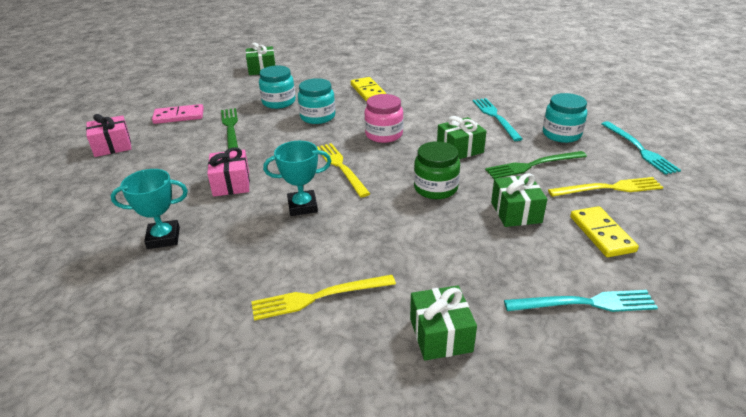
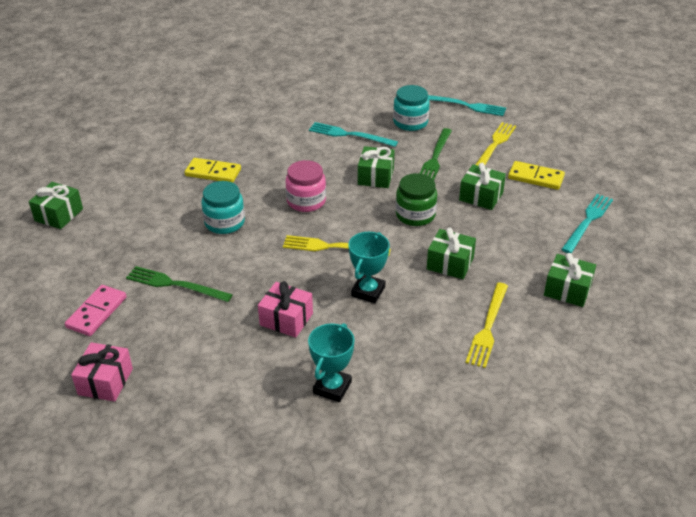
camera: 55 degrees left, 5 degrees up
turquoise jar [259,66,295,109] -> none
none -> green gift [427,228,476,279]

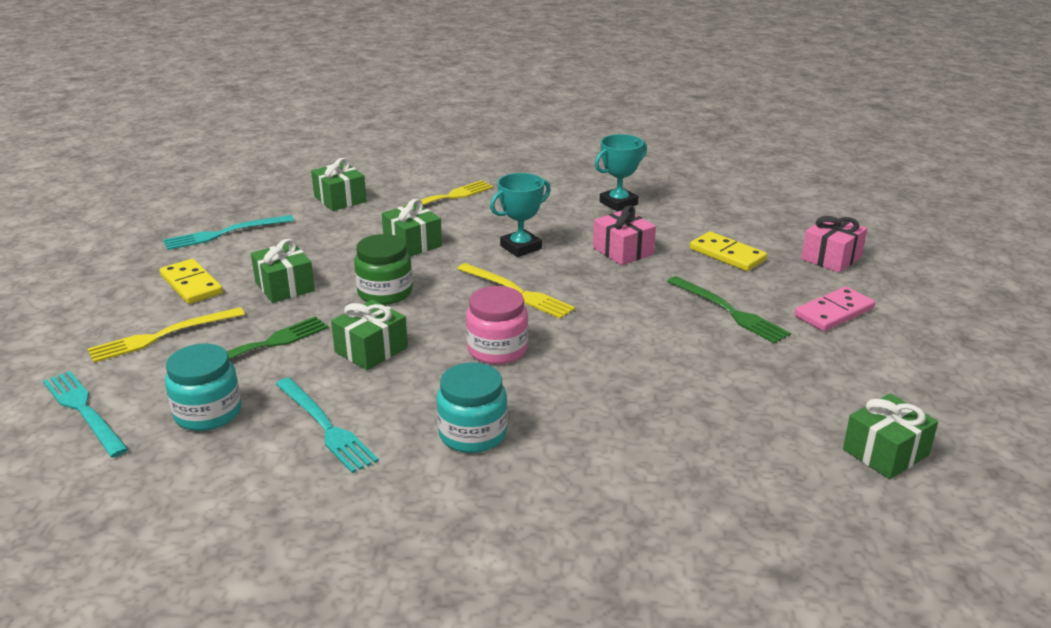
camera: 150 degrees left, 10 degrees down
yellow domino [185,158,241,183] -> yellow domino moved to [690,231,767,271]
turquoise jar [201,181,245,234] -> turquoise jar moved to [437,362,508,453]

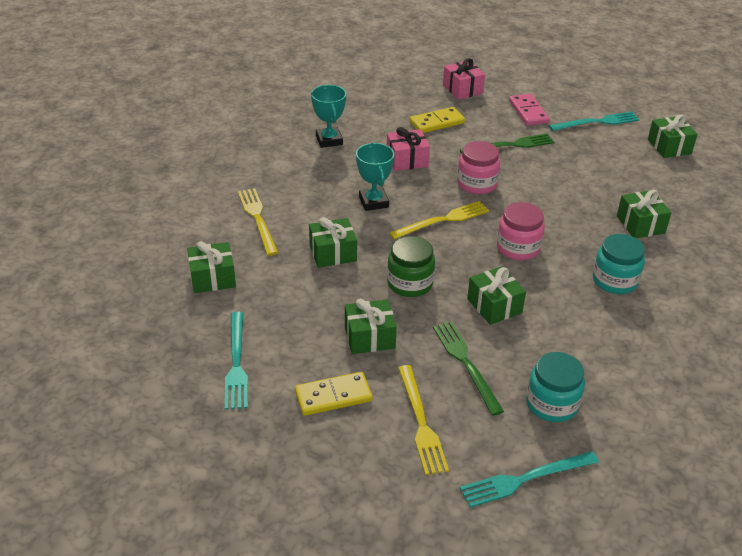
camera: 70 degrees left, 10 degrees up
turquoise fork [276,378,379,473] -> turquoise fork moved to [549,111,640,131]
none -> pink jar [457,141,500,194]
none -> green gift [617,190,672,238]

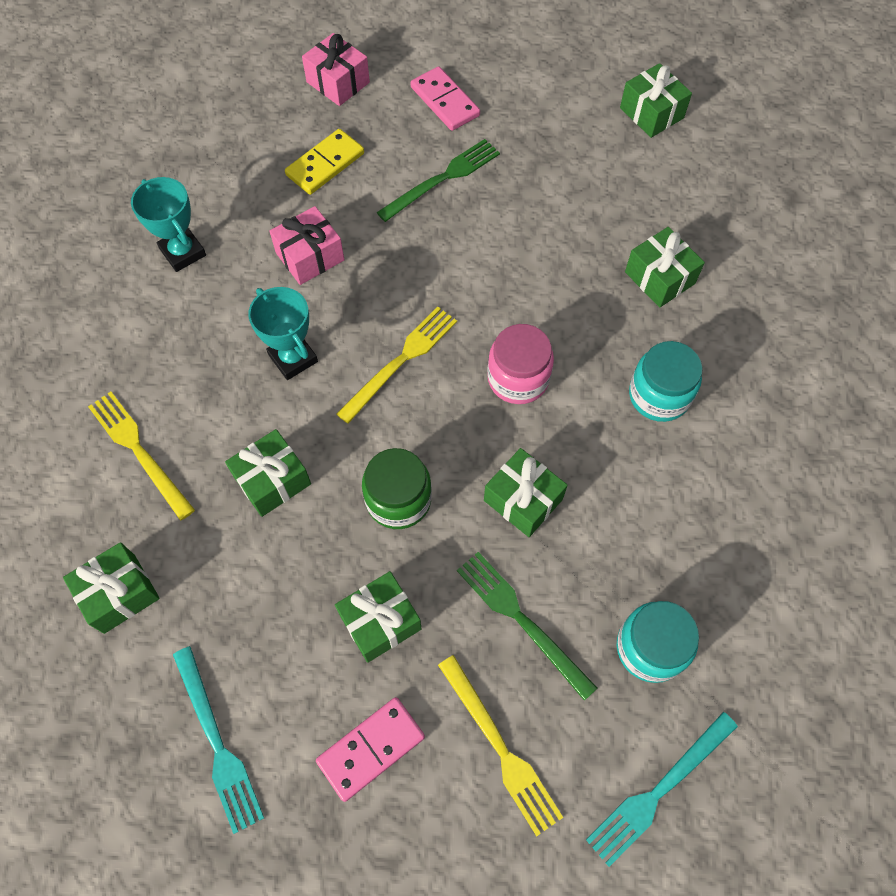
camera: 20 degrees left, 25 degrees up
yellow domino [295,372,372,416] -> pink domino [316,697,425,802]
pink jar [457,141,500,194] -> none
turquoise fork [549,111,640,131] -> none

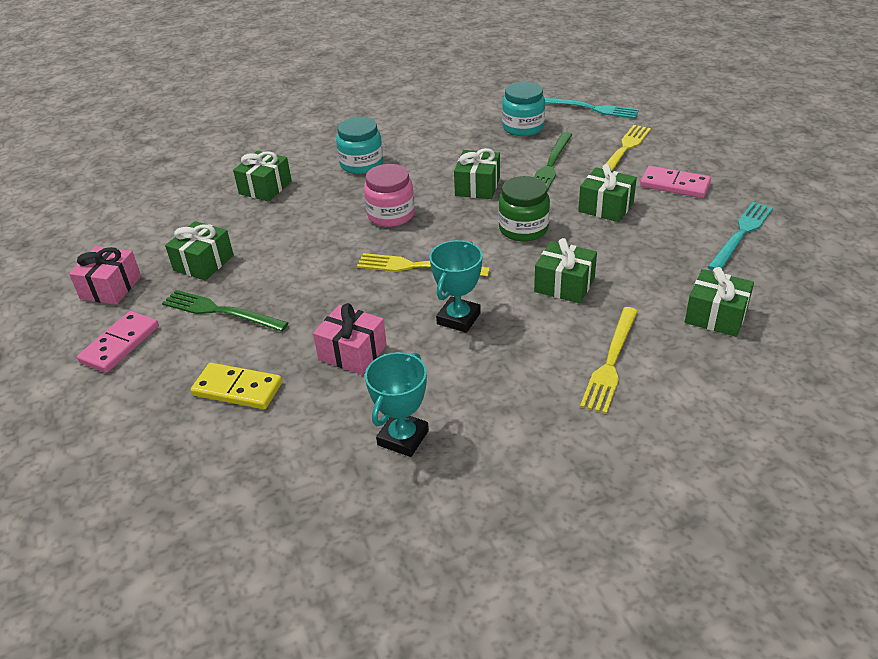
camera: 115 degrees left, 25 degrees down
pink gift [302,33,370,106] -> pink gift moved to [69,246,141,305]
green gift [620,63,692,138] -> green gift moved to [165,221,234,281]

